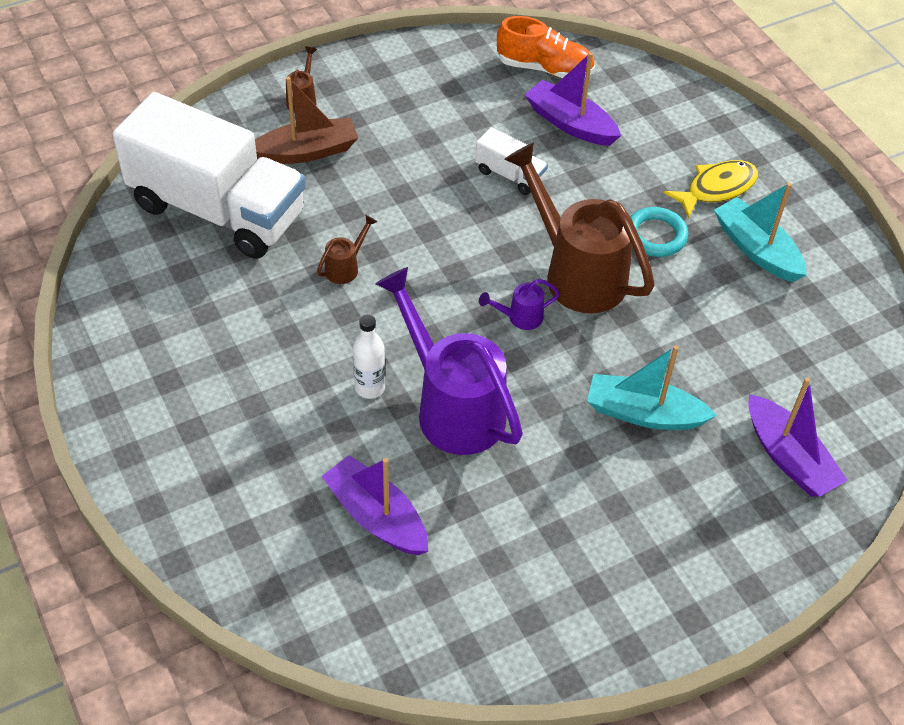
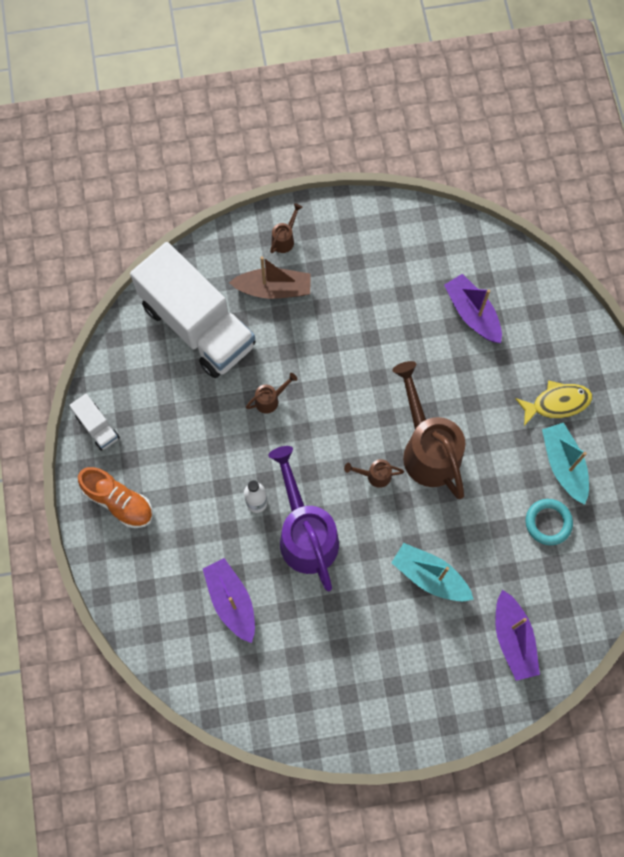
camera: 20 degrees right, 20 degrees up
white truck [475,127,548,195] -> white truck moved to [69,394,120,451]
purple watering can [479,279,560,330] -> brown watering can [344,459,404,488]
orange shoe [497,16,595,78] -> orange shoe moved to [78,467,153,528]
turquoise ring [630,207,688,257] -> turquoise ring moved to [526,499,573,545]

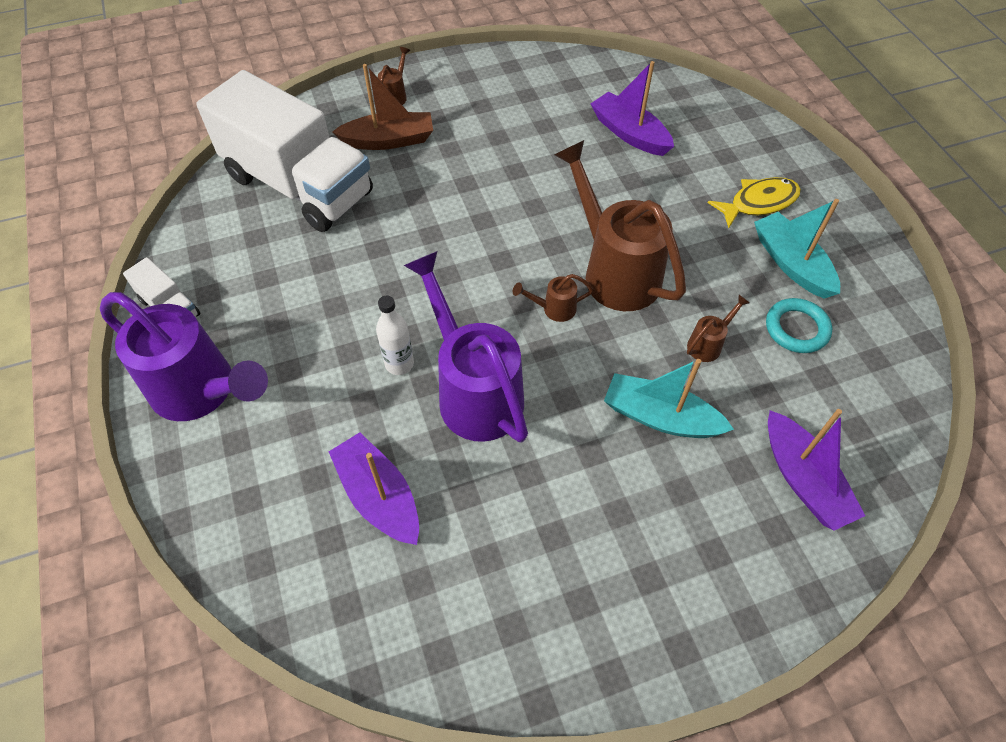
camera: 10 degrees left, 15 degrees down
orange shoe [78,467,153,528] -> purple watering can [100,292,268,421]
brown watering can [246,373,298,413] -> brown watering can moved to [687,295,750,362]

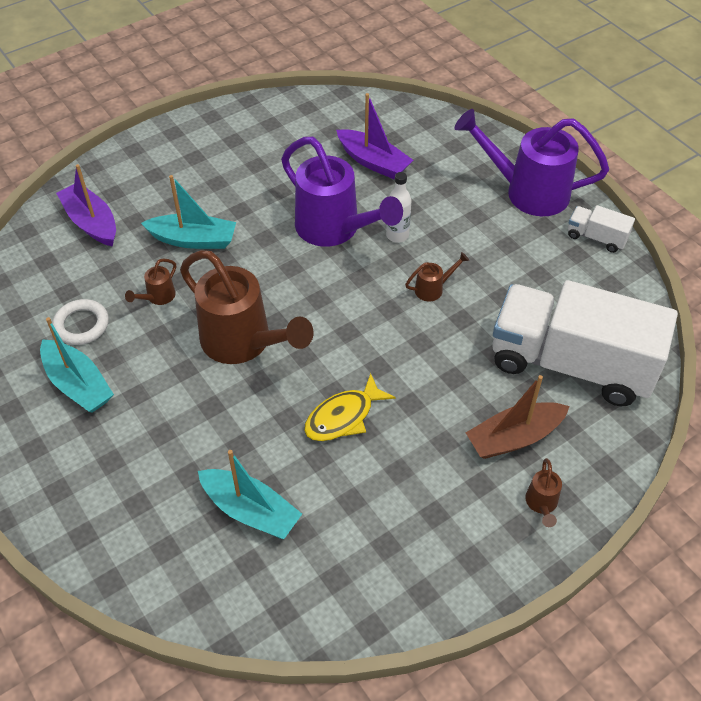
camera: 165 degrees right, 5 degrees down
brown watering can [513,274,593,322] -> brown watering can moved to [405,252,469,302]
purple boat [590,61,674,156] -> turquoise boat [198,450,302,539]
yellow fish [708,177,801,228] -> yellow fish moved to [304,373,396,441]
turquoise ring [766,298,832,353] -> white ring [52,299,109,345]

